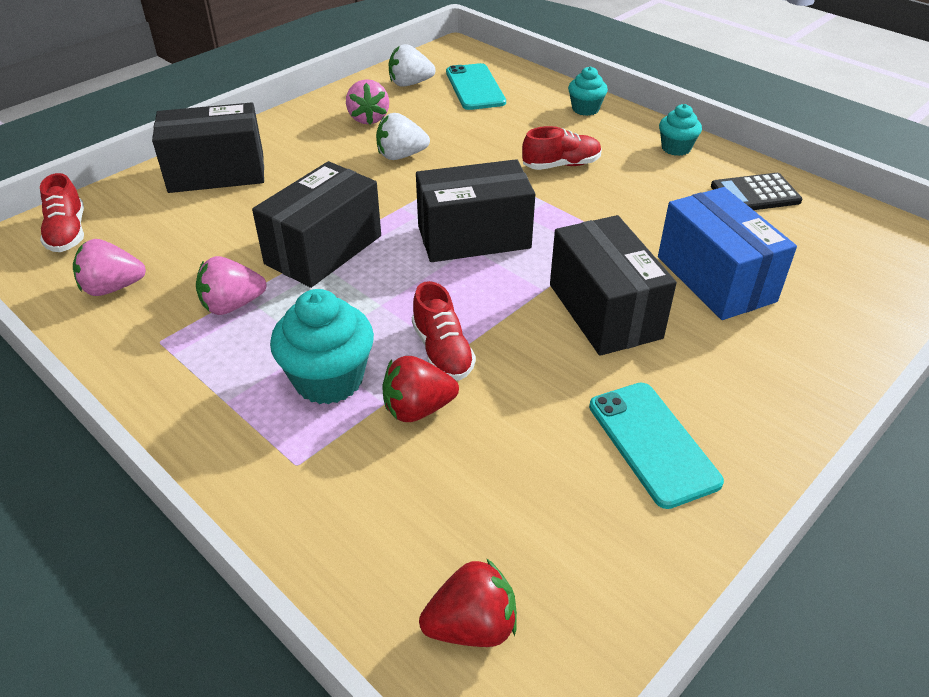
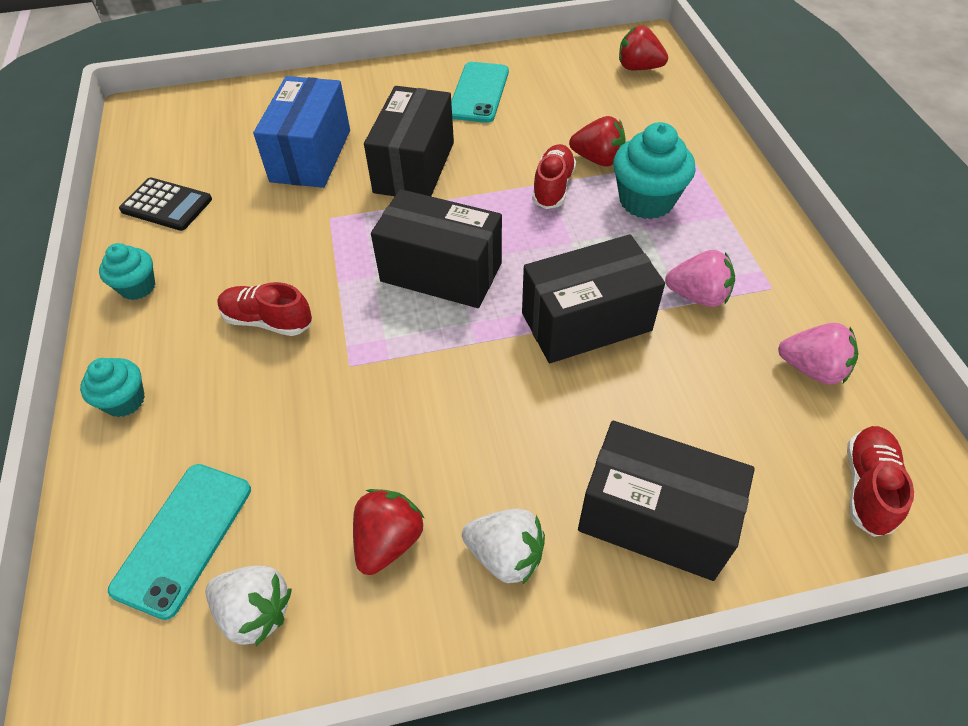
camera: 145 degrees left, 10 degrees up
pink strawberry [346,79,389,125] -> red strawberry [353,489,424,575]
white strawberry [376,113,430,160] -> white strawberry moved to [462,509,545,585]

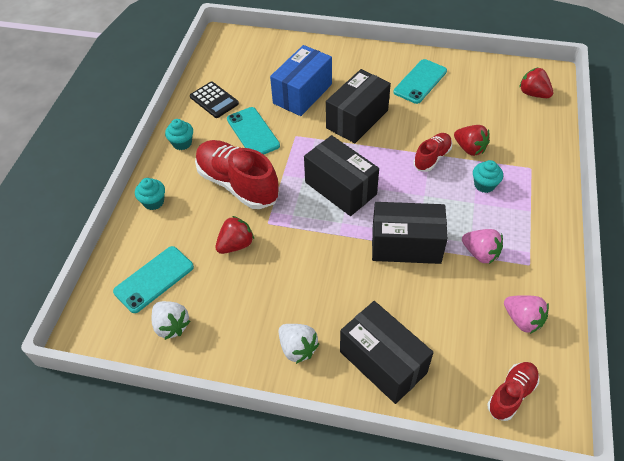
camera: 25 degrees right, 0 degrees up
red shoe [217,282,312,336] -> red shoe [195,140,279,209], size x1.85
red strawberry [353,489,424,575] -> red strawberry moved to [215,216,254,254]
turquoise cupcake [613,122,696,219] -> turquoise cupcake [473,160,503,193], size x0.59
none -> turquoise phone [227,107,280,155]

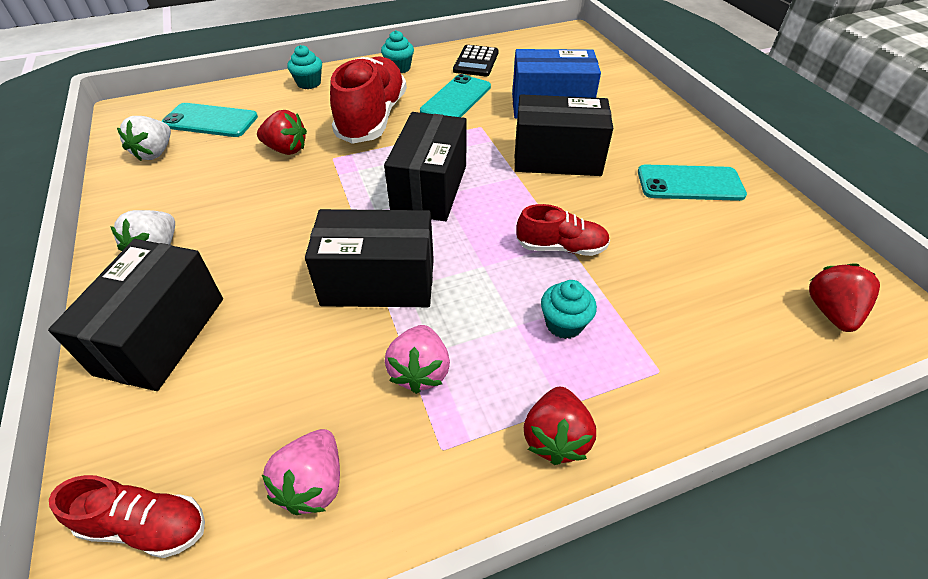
camera: 55 degrees right, 5 degrees down
black box [372,202,448,264] -> black box turned 60 degrees counterclockwise [305,209,434,307]
red strawberry [454,125,490,156] -> red strawberry moved to [524,387,596,465]

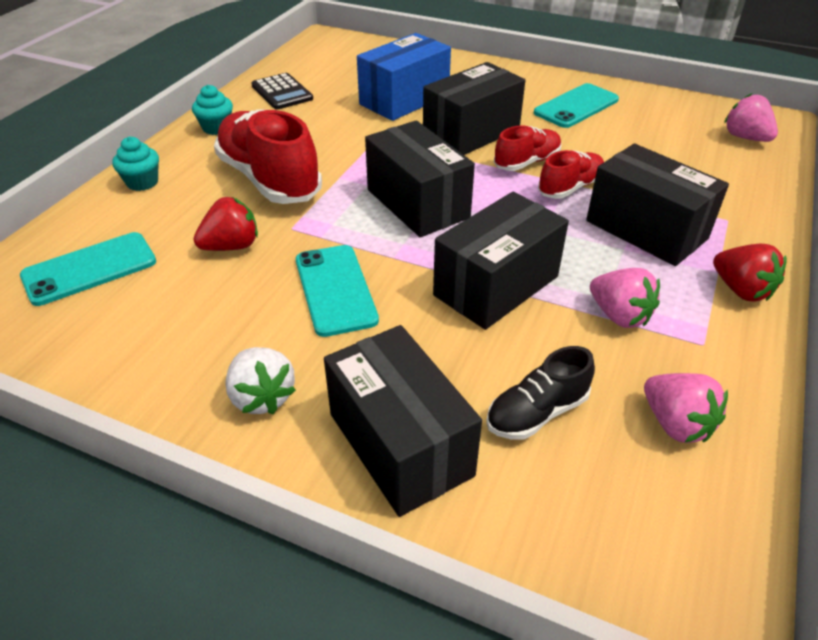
camera: 45 degrees left, 5 degrees down
red shoe [49,475,205,558] -> red shoe moved to [494,125,561,171]
white strawberry [117,116,171,161] -> none
turquoise phone [420,74,491,117] -> turquoise phone moved to [296,245,379,337]
turquoise cupcake [541,280,597,339] -> black box [586,144,729,266]
red strawberry [809,263,880,332] -> pink strawberry [724,93,778,142]
none -> black shoe [486,346,595,440]

